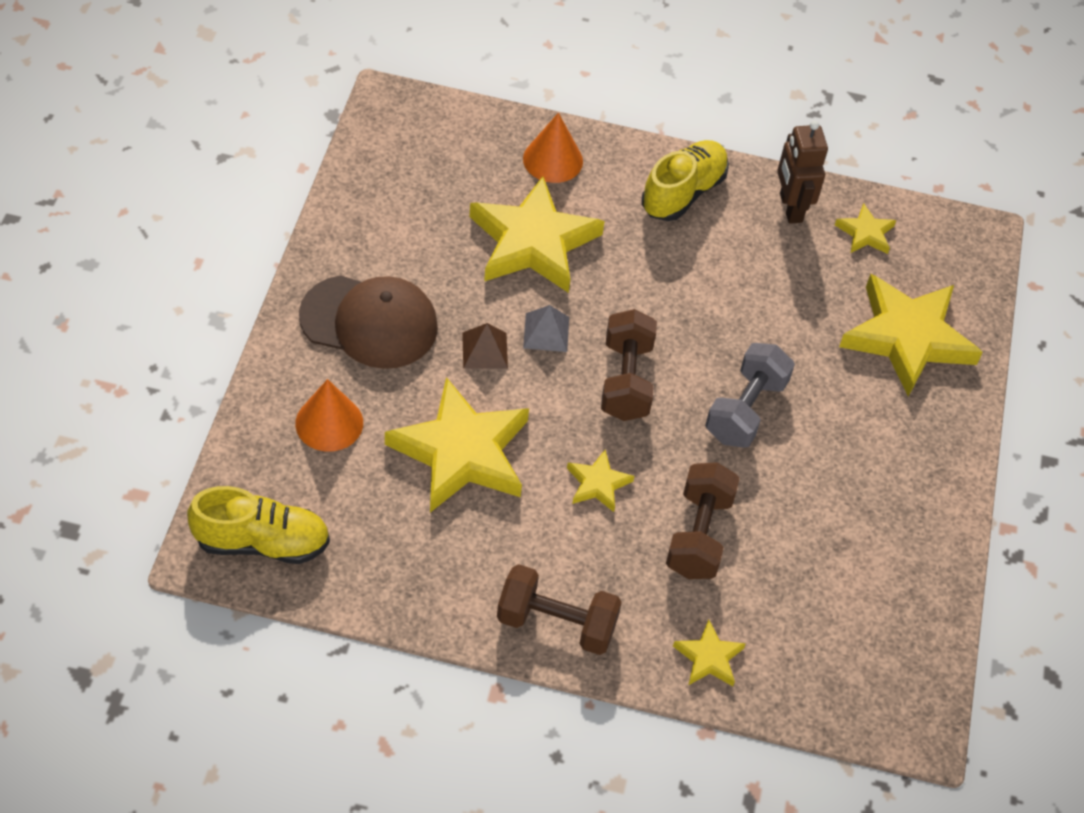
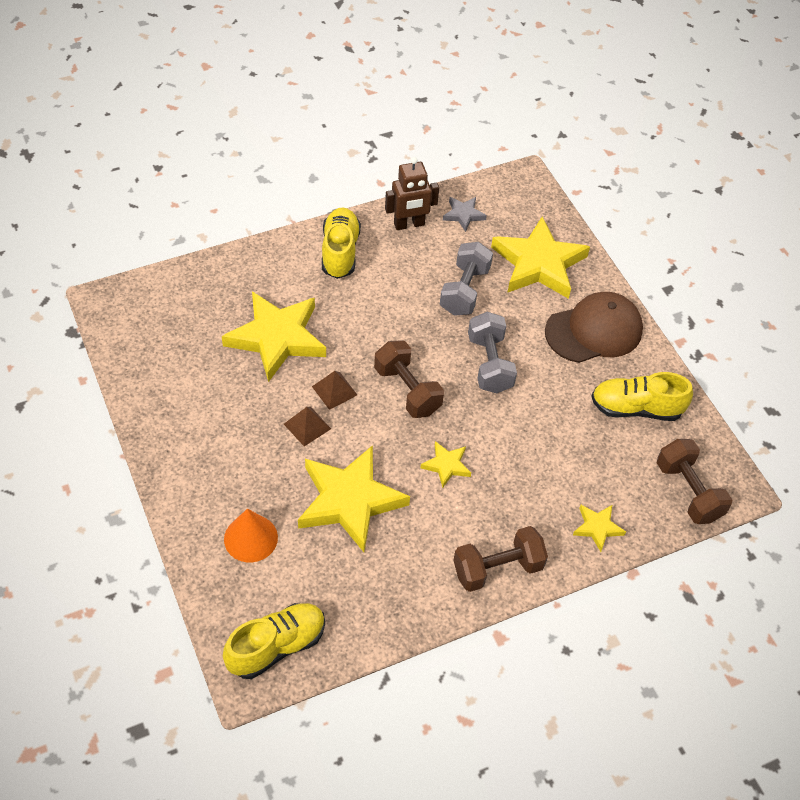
camera: 35 degrees left, 0 degrees up
brown cap [299,275,438,369] -> brown cap moved to [545,292,643,363]
orange cone [523,113,583,183] -> none
grey pyramid [523,305,569,352] -> brown pyramid [312,371,357,410]
brown dumbbell [666,462,740,579] -> brown dumbbell moved to [657,439,732,524]
brown robot [777,120,828,224] -> brown robot turned 60 degrees counterclockwise [385,157,439,230]
yellow star [835,203,896,254] -> grey star [443,197,487,232]
none -> grey dumbbell [440,242,493,316]
none -> yellow shoe [591,372,693,421]

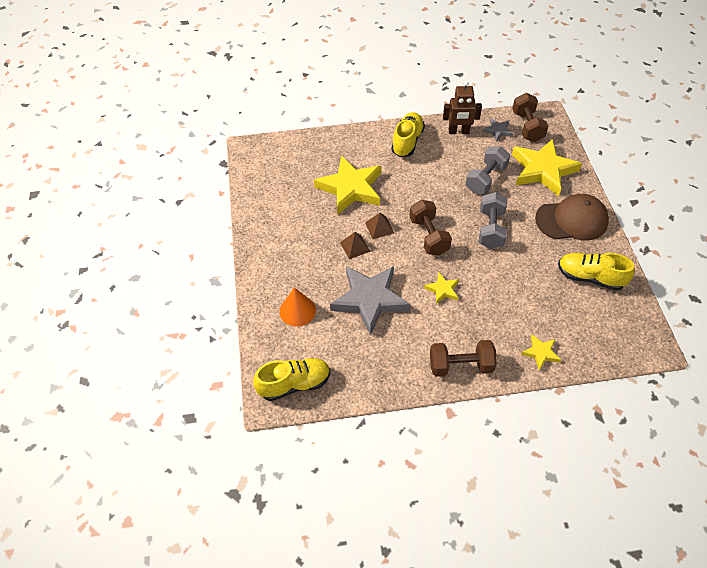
camera: 20 degrees right, 0 degrees up
yellow star [298,445,410,552] -> grey star [330,266,411,336]
brown dumbbell [657,439,732,524] -> brown dumbbell moved to [512,93,549,142]

